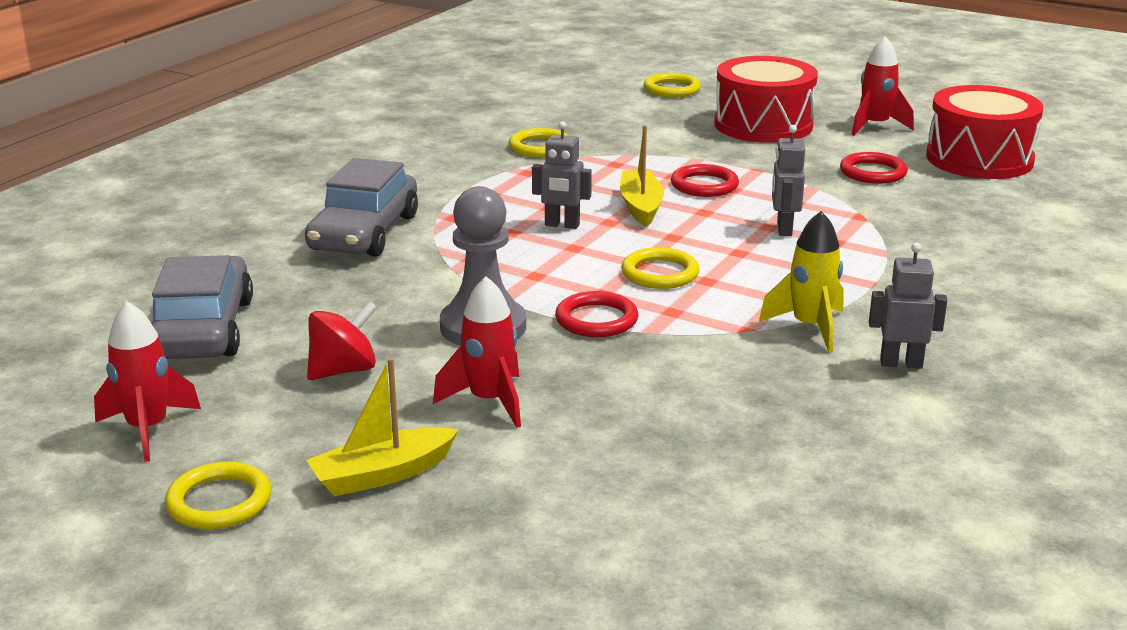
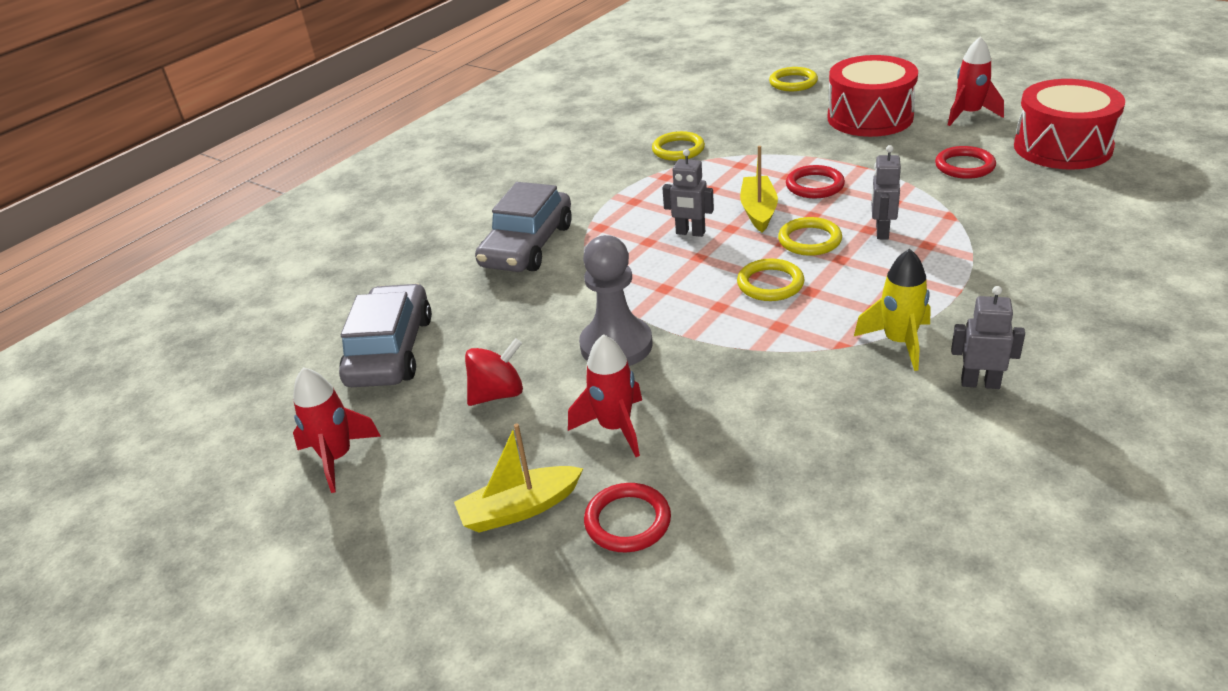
camera: 10 degrees right, 10 degrees up
yellow ring [165,462,271,529] -> yellow ring moved to [778,217,842,256]
red ring [555,291,638,337] -> red ring moved to [584,483,671,553]

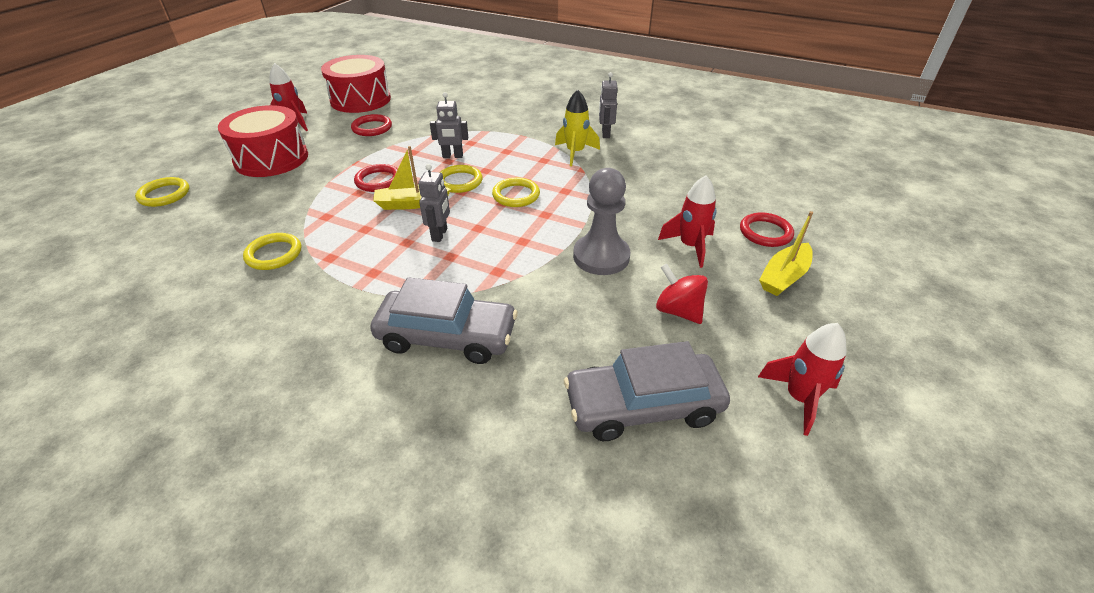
camera: 105 degrees left, 5 degrees up
yellow boat [454,423,584,533] -> yellow boat turned 75 degrees clockwise [759,211,813,296]

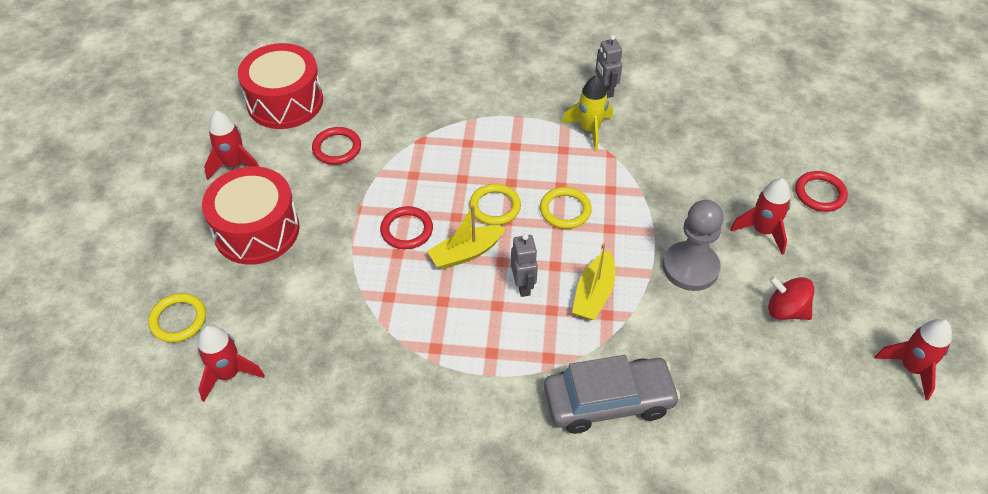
camera: 20 degrees left, 10 degrees up
yellow ring [243,233,301,270] -> none
grey robot [430,92,468,158] -> none
grey car [564,341,730,441] -> none
yellow boat [759,211,813,296] -> yellow boat moved to [572,243,615,320]
none -> red rocket [198,325,265,402]

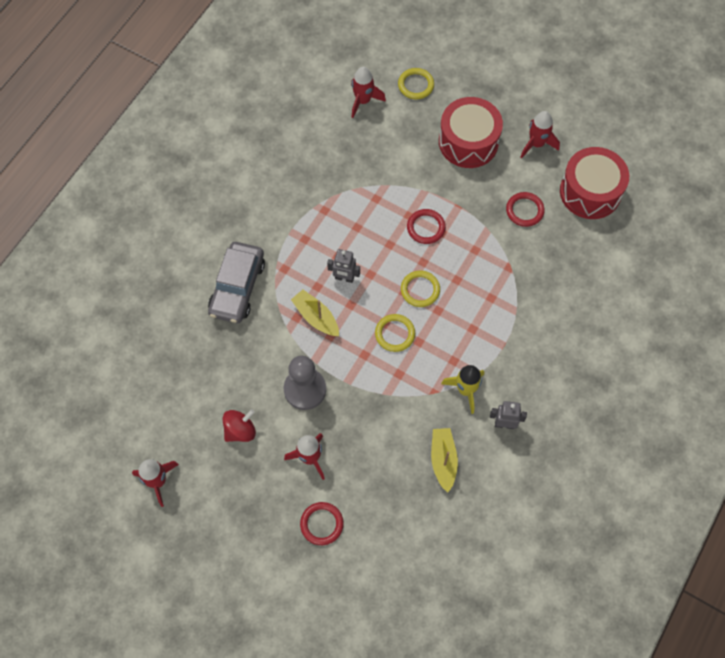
camera: 115 degrees right, 15 degrees up
yellow boat [427,205,506,269] -> yellow boat moved to [431,428,458,493]

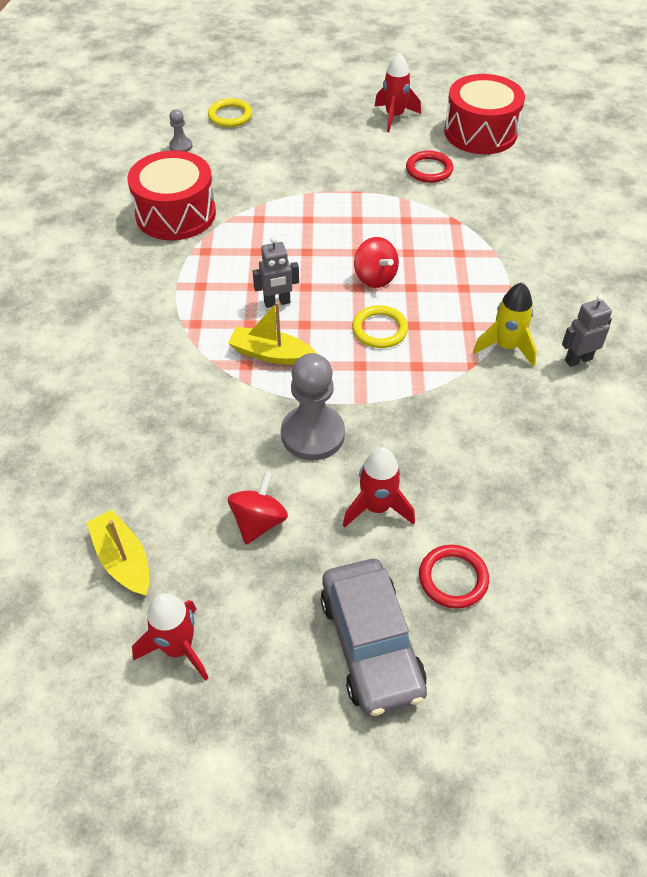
camera: 30 degrees left, 15 degrees down
grey car [208,242,265,323] -> grey car moved to [321,559,427,716]
red rocket [351,67,386,118] -> grey pawn [169,109,193,152]
yellow ring [401,271,440,307] -> red spinning top [354,237,399,288]
red ring [407,209,446,244] -> none
yellow boat [431,428,458,493] -> yellow boat moved to [86,509,150,596]
red drum [439,97,503,168] -> red drum moved to [127,150,216,240]

